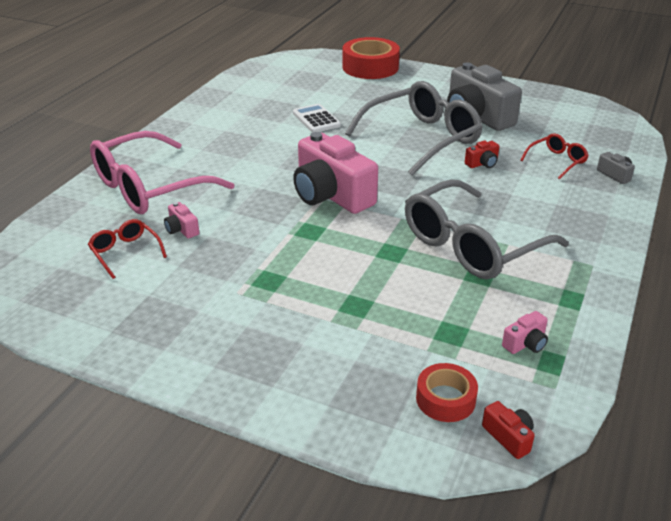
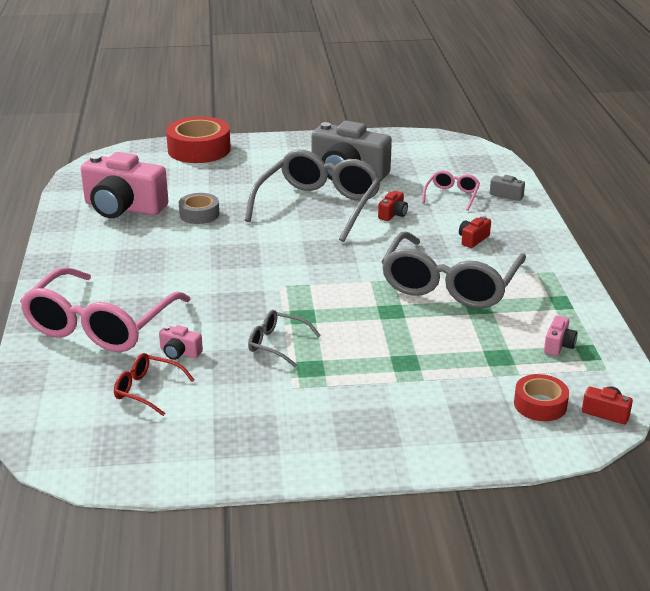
camera: 30 degrees left, 5 degrees down
white calculator [293,104,341,132] -> grey tape [179,193,219,224]
pink camera [293,132,378,214] -> pink camera moved to [81,152,168,218]
red glasses [520,134,589,180] -> pink glasses [422,171,480,211]
none -> grey glasses [248,310,321,367]
none -> red camera [459,216,491,248]

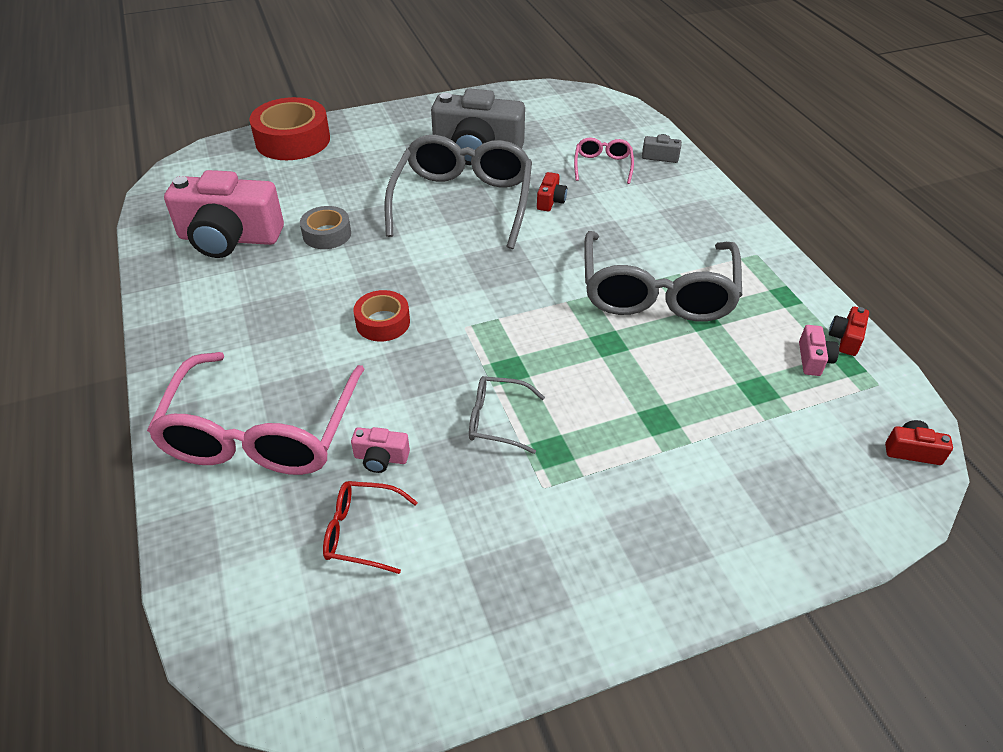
camera: 15 degrees left, 15 degrees up
red camera [459,216,491,248] -> red camera moved to [829,307,869,356]
red tape [514,374,569,421] -> red tape moved to [353,290,410,341]

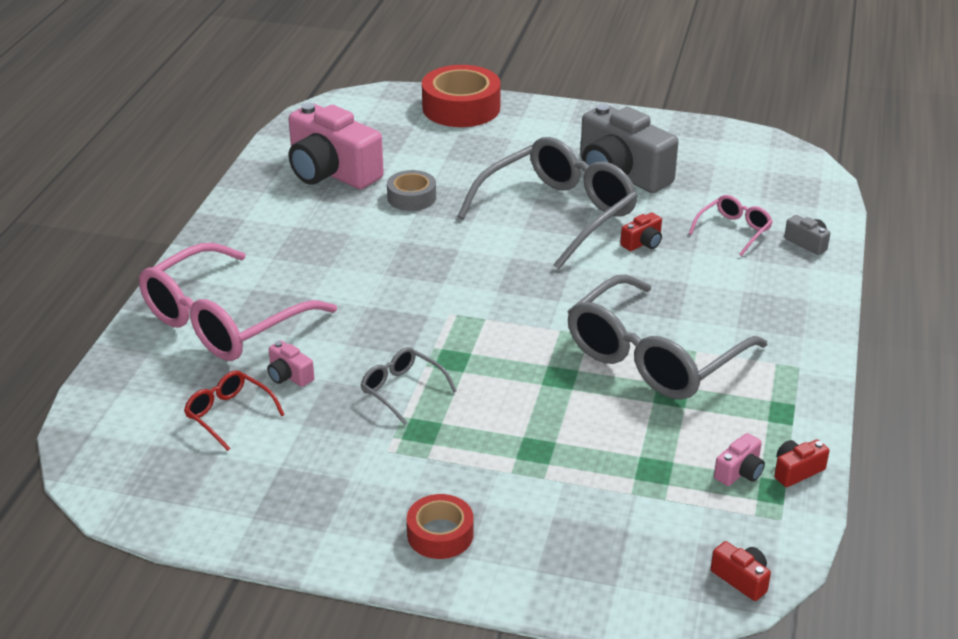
camera: 35 degrees right, 10 degrees down
red tape [353,290,410,341] -> red tape moved to [407,494,473,559]

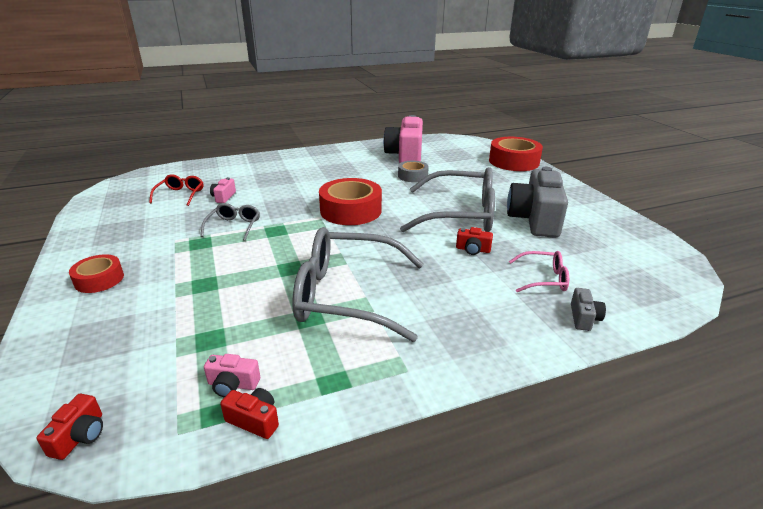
camera: 55 degrees right, 5 degrees down
pink glasses [139,243,337,361] -> none
none -> red tape [319,178,382,225]

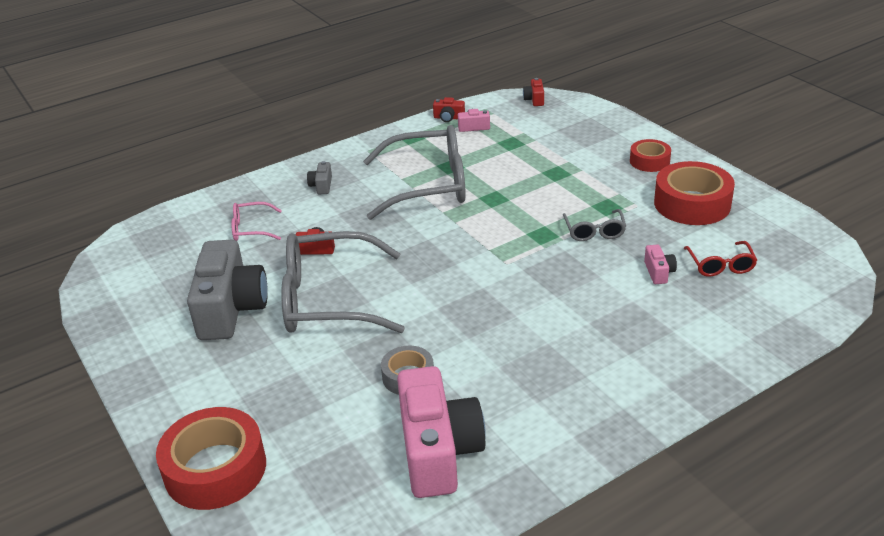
camera: 170 degrees right, 5 degrees up
red tape [319,178,382,225] -> red tape moved to [654,161,735,225]
grey camera [571,288,606,331] -> grey camera moved to [307,161,332,194]

